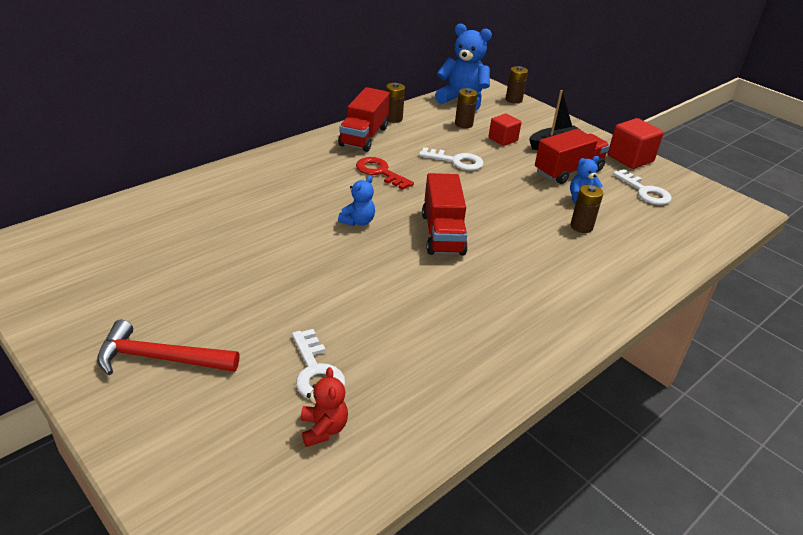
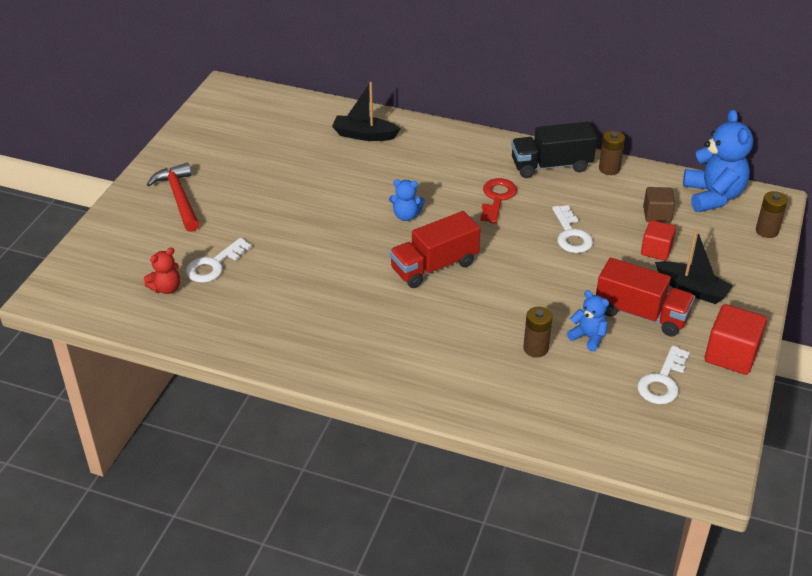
camera: 65 degrees right, 5 degrees up
red truck [338,87,390,152] -> black truck [511,122,597,178]
brown battery [455,88,478,128] -> brown cube [643,187,675,223]
none -> black boat [332,82,400,141]

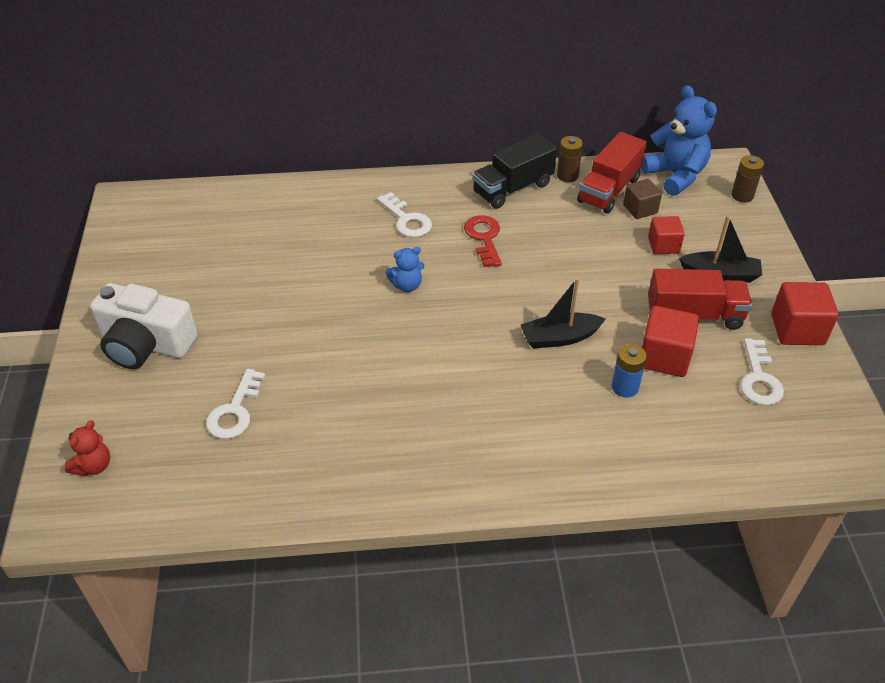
camera: 25 degrees left, 5 degrees up
red teddy bear [144,248,180,294] -> red teddy bear moved to [65,420,110,476]
red hammer [147,163,199,232] -> white camera [90,283,198,369]
black boat [332,82,400,141] -> black boat moved to [521,278,606,349]
red truck [389,211,481,288] -> red truck moved to [577,132,647,213]
brown battery [523,306,552,357] -> blue battery [612,344,647,398]
white key [552,205,593,253] -> white key moved to [377,192,432,237]
blue teddy bear [567,290,609,351] -> red cube [642,306,699,377]

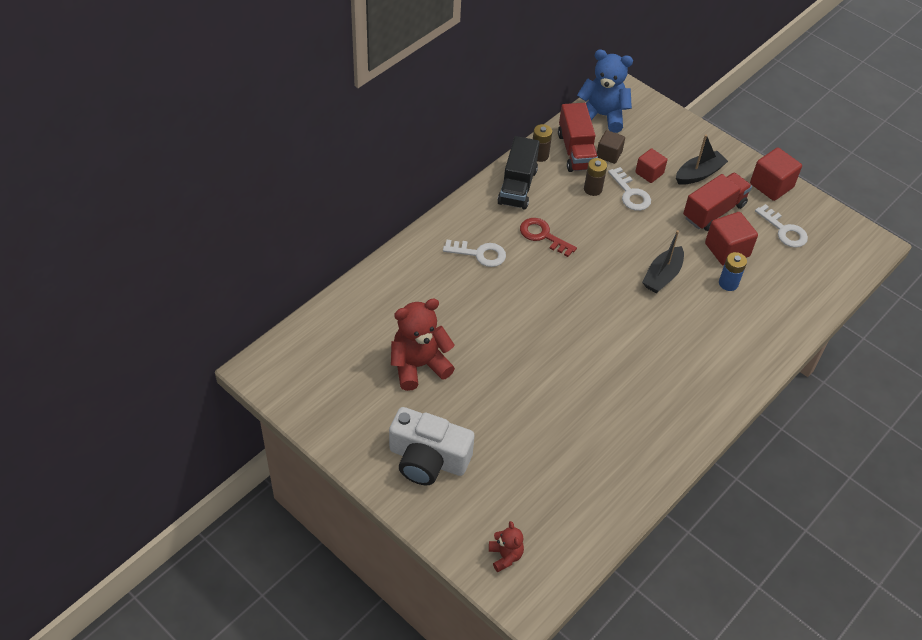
camera: 45 degrees left, 5 degrees up
white camera [90,283,198,369] -> white camera turned 45 degrees clockwise [389,407,475,485]
white key [206,369,265,439] -> white key moved to [608,167,651,211]
blue teddy bear [386,247,424,292] -> none
brown battery [731,155,764,202] -> brown battery moved to [584,158,607,196]
none -> red teddy bear [391,298,455,391]

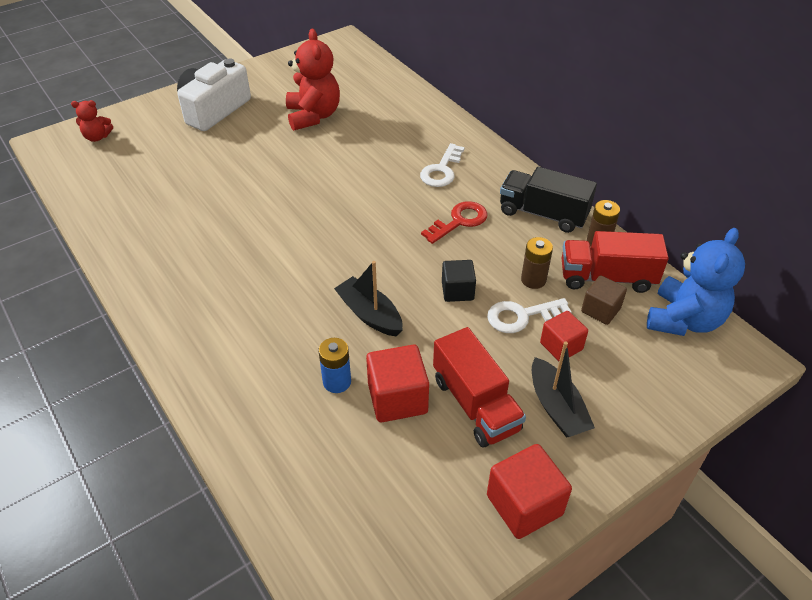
camera: 105 degrees right, 5 degrees down
white key [755,204,808,248] -> none
none -> black cube [442,260,476,302]

